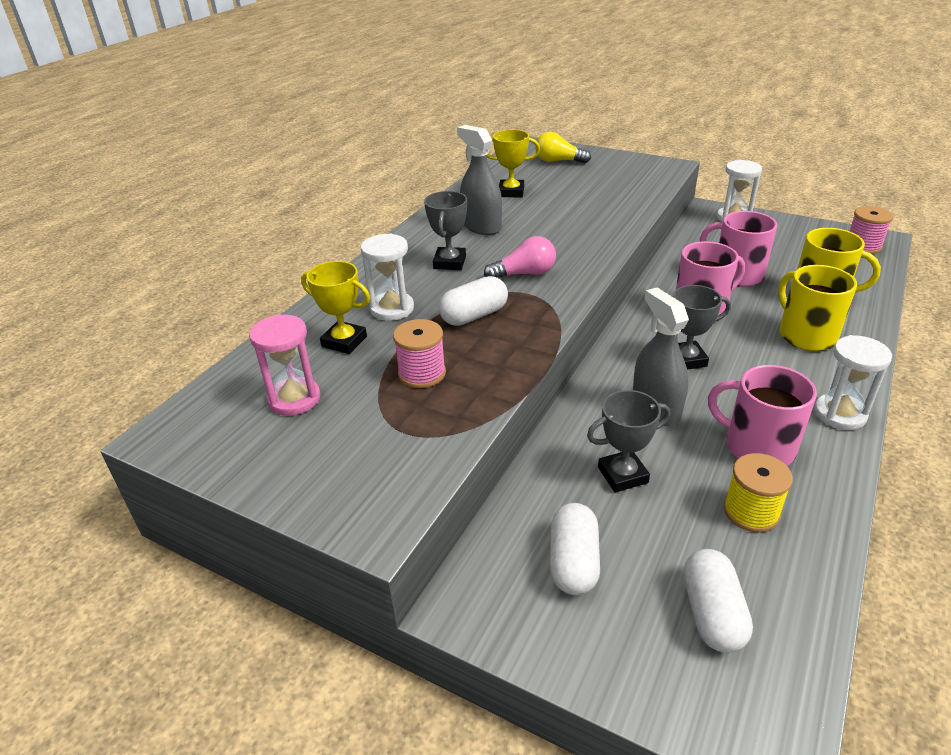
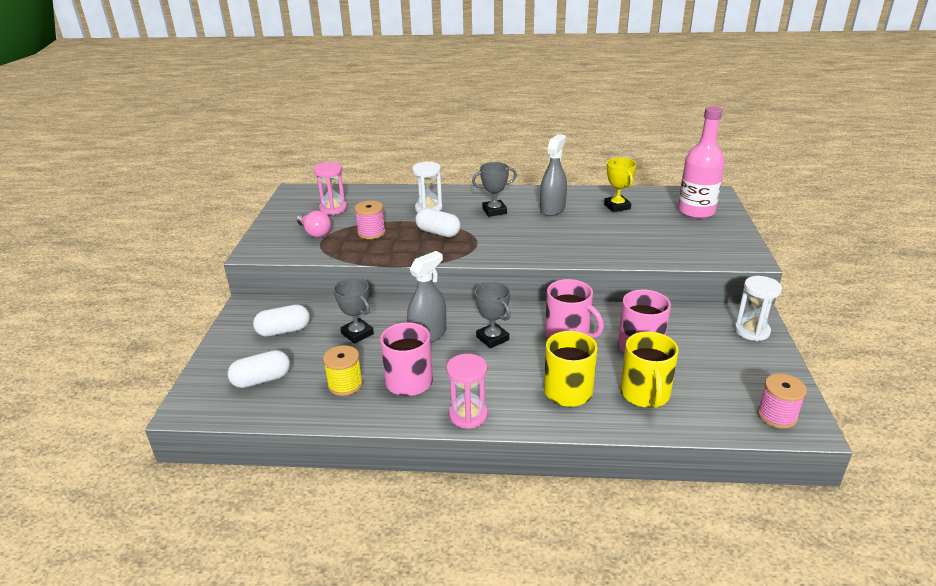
camera: 65 degrees right, 5 degrees down
yellow trophy [301,261,370,354] -> none
pink light bulb [484,236,556,278] -> pink light bulb moved to [297,211,331,238]
yellow light bulb [535,132,591,164] -> pink bottle [678,106,725,219]
white hourglass [814,335,892,430] -> pink hourglass [446,354,488,429]

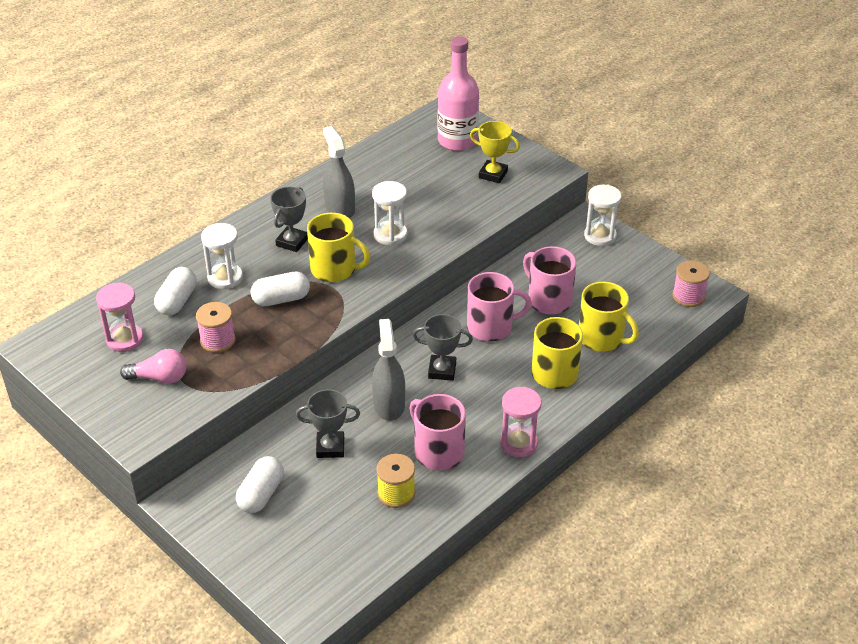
camera: 50 degrees left, 10 degrees up
white capsule [228,350,290,388] -> white capsule moved to [154,267,197,315]
yellow trophy [604,158,637,212] -> yellow trophy moved to [470,121,520,183]
none -> yellow mug [307,213,370,282]
none -> white hourglass [372,181,407,246]

